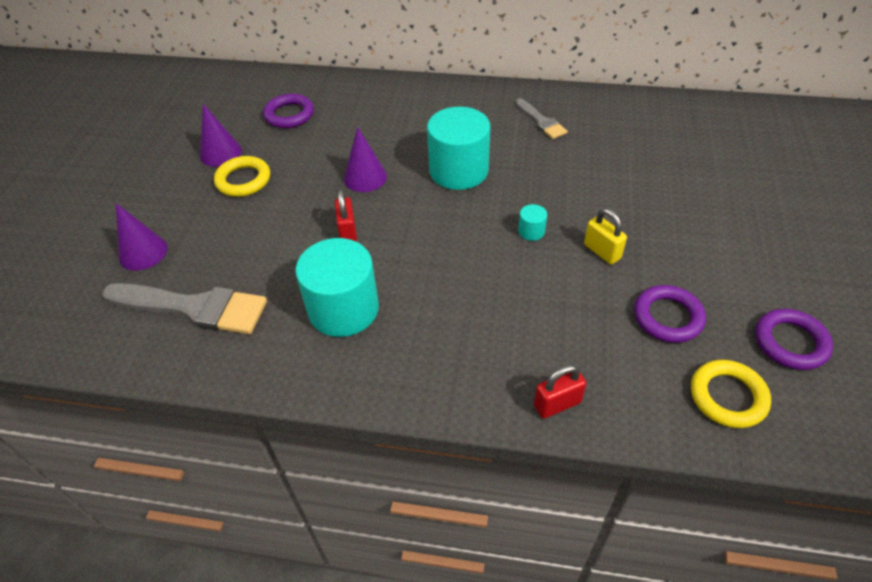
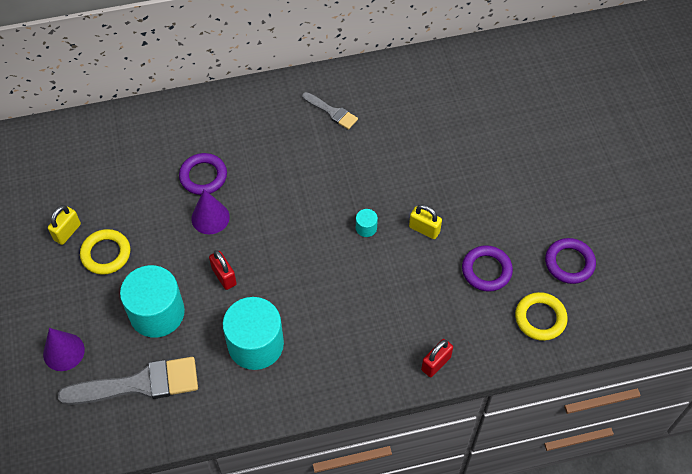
camera: 25 degrees left, 10 degrees up
purple cone [200,104,242,167] -> yellow padlock [48,205,81,245]
purple ring [263,94,314,128] -> purple ring moved to [179,153,227,195]
turquoise cylinder [427,107,490,190] -> turquoise cylinder moved to [120,265,185,338]

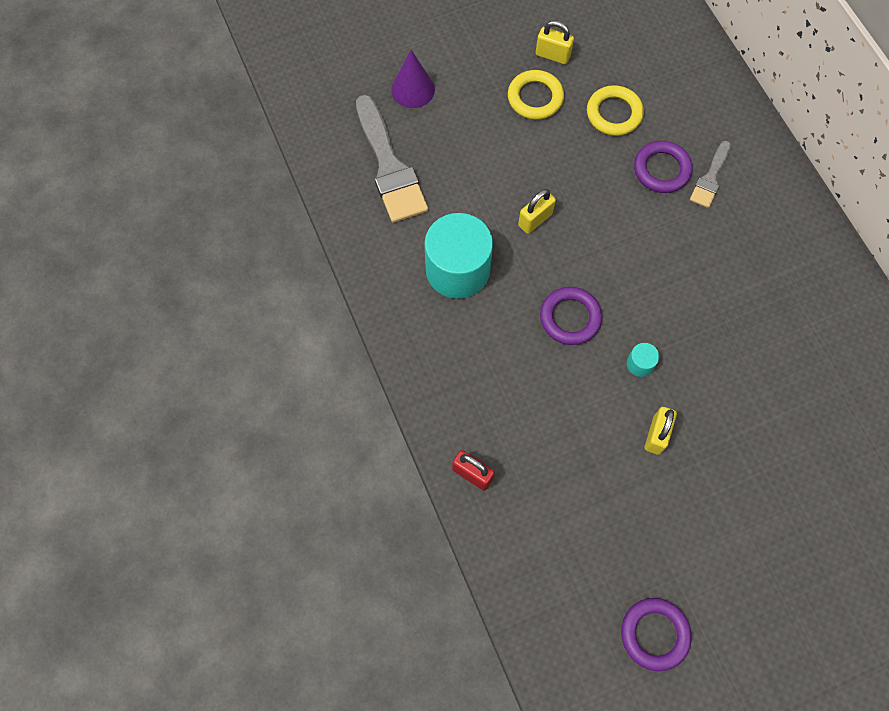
camera: 80 degrees right, 10 degrees up
turquoise cylinder [120,265,185,338] -> none
purple cone [191,189,230,234] -> none
red padlock [209,250,237,290] -> yellow padlock [518,189,556,234]
grey brush [302,92,358,130] -> grey brush moved to [690,141,731,208]
purple ring [462,245,513,292] -> purple ring moved to [540,287,602,345]
yellow ring [515,292,568,341] -> yellow ring moved to [587,85,644,136]

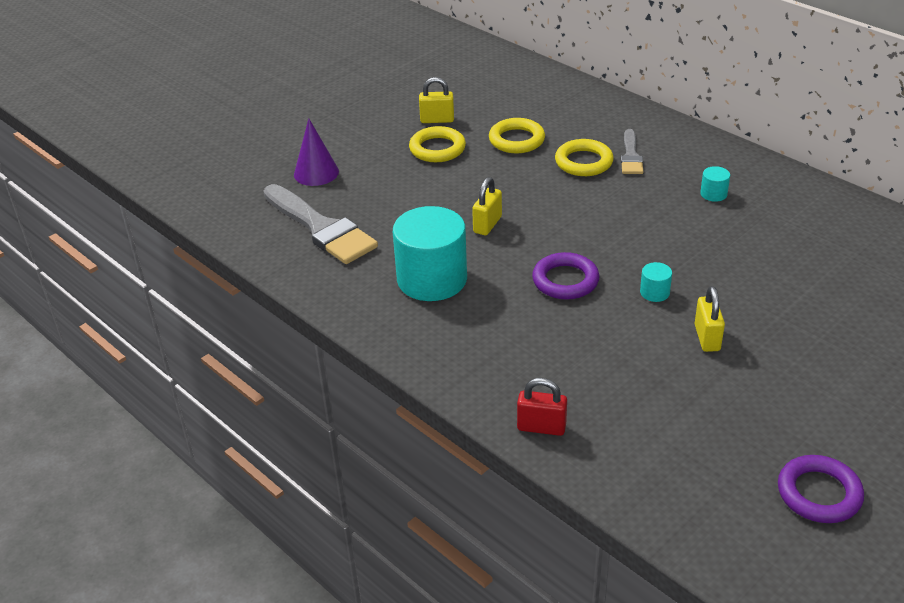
camera: 20 degrees left, 30 degrees down
purple ring [634,141,693,193] -> yellow ring [555,139,614,176]
none -> turquoise cylinder [700,166,730,202]

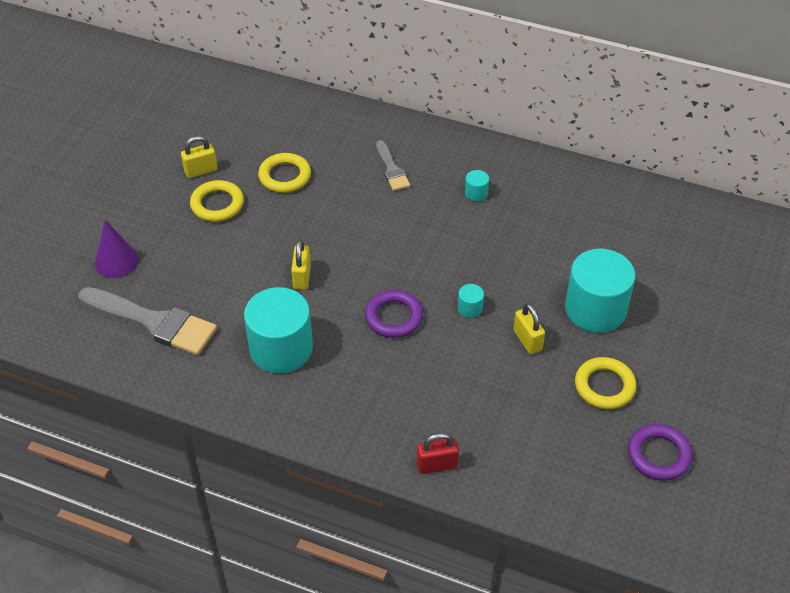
camera: 25 degrees left, 10 degrees up
yellow ring [555,139,614,176] -> yellow ring moved to [575,357,636,409]
none -> turquoise cylinder [565,249,635,333]

